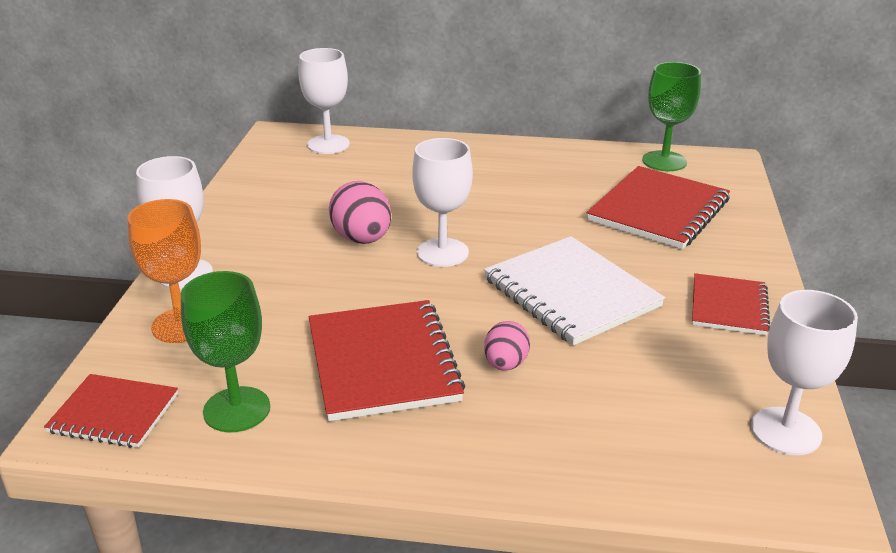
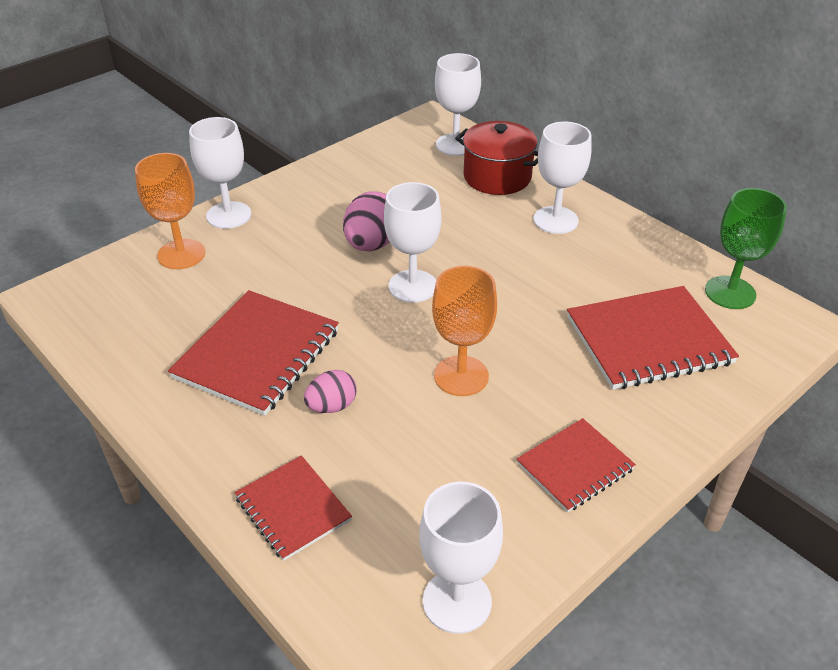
camera: 40 degrees right, 10 degrees up
red notebook [44,374,178,448] -> red notebook moved to [234,455,352,561]
green goblet [181,271,270,432] -> none
white notebook [484,236,665,345] -> orange goblet [432,266,497,396]
none -> red pot [455,121,538,195]
none -> white goblet [533,122,592,234]

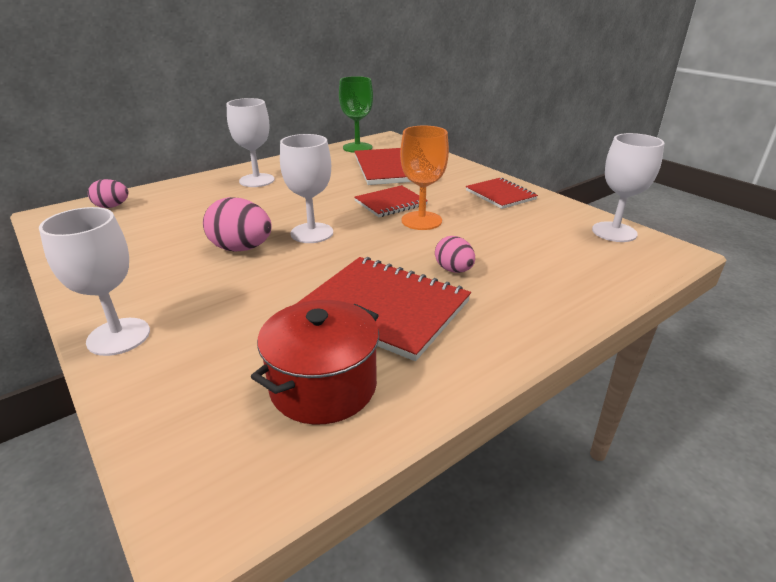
camera: 85 degrees left, 10 degrees down
orange goblet [135,153,205,269] -> none
red notebook [234,455,352,561] -> red notebook moved to [354,185,428,217]
white goblet [435,53,481,156] -> pink egg [88,179,129,208]
red pot [455,121,538,195] -> red pot moved to [251,300,379,425]

